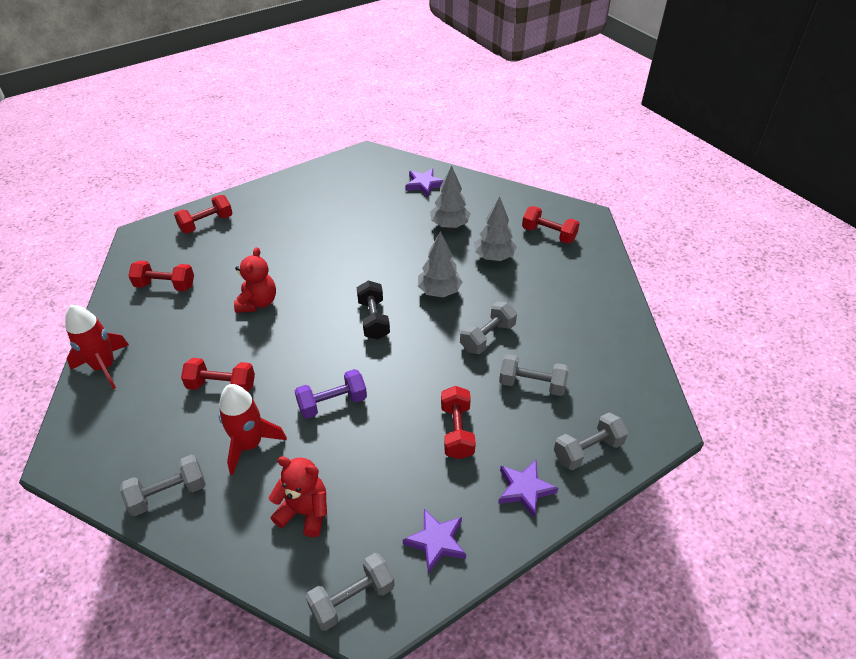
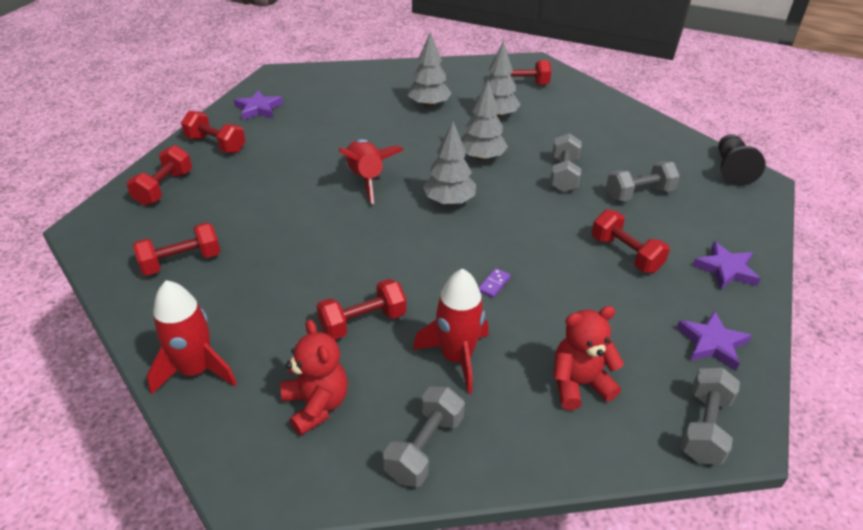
camera: 35 degrees left, 5 degrees down
red teddy bear [234,247,276,313] -> red teddy bear moved to [280,320,348,436]
purple dumbbell [295,369,367,419] -> purple domino [478,268,511,298]
black dumbbell [357,281,390,340] -> grey tree [423,121,476,206]
purple star [405,168,444,197] -> purple star moved to [234,90,283,120]
grey dumbbell [554,412,628,470] -> none
none -> red dumbbell [181,111,245,153]
none -> red rocket [339,139,404,204]
none -> black pawn [718,134,766,186]

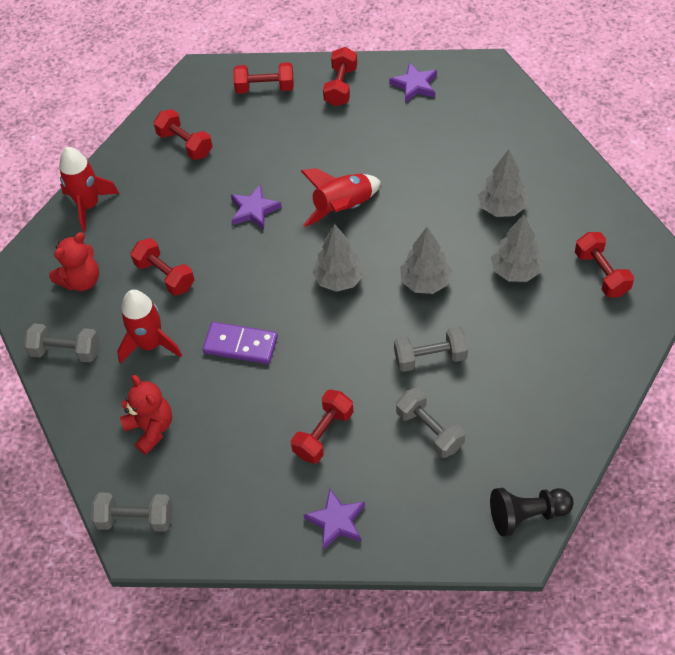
camera: 75 degrees right, 15 degrees up
purple domino [478,268,511,298] -> purple domino [203,322,278,364], size x2.17
purple star [677,311,752,371] -> purple star moved to [231,184,282,230]

